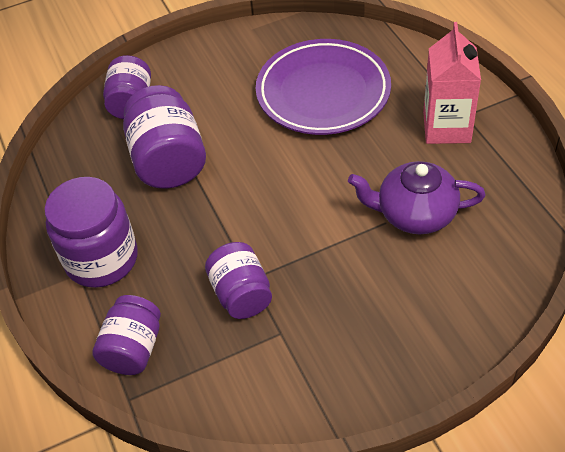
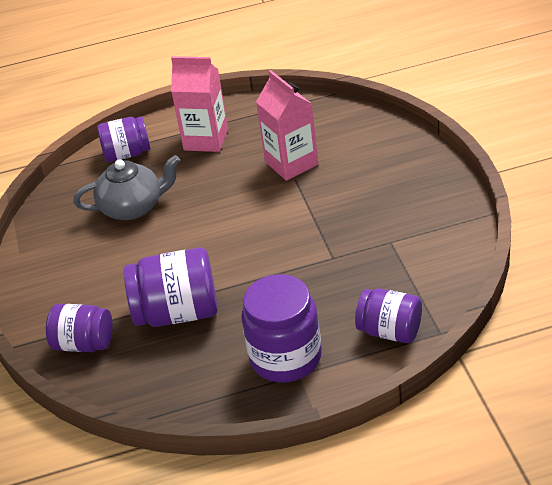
camera: 80 degrees left, 10 degrees down
purple jar [205,242,272,319] -> purple jar moved to [97,117,151,162]
purple plate [256,39,391,135] -> grey teapot [73,155,180,220]
purple teapot [348,161,486,234] -> pink carton [256,70,318,181]

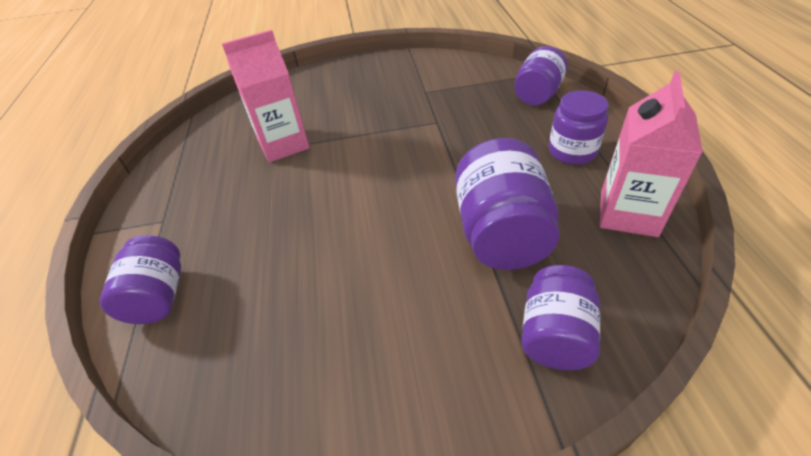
camera: 85 degrees left, 5 degrees up
grey teapot [73,155,180,220] -> none
pink carton [171,56,228,152] -> pink carton moved to [600,71,703,237]
purple jar [241,274,322,383] -> purple jar [549,90,608,165], size x0.66

